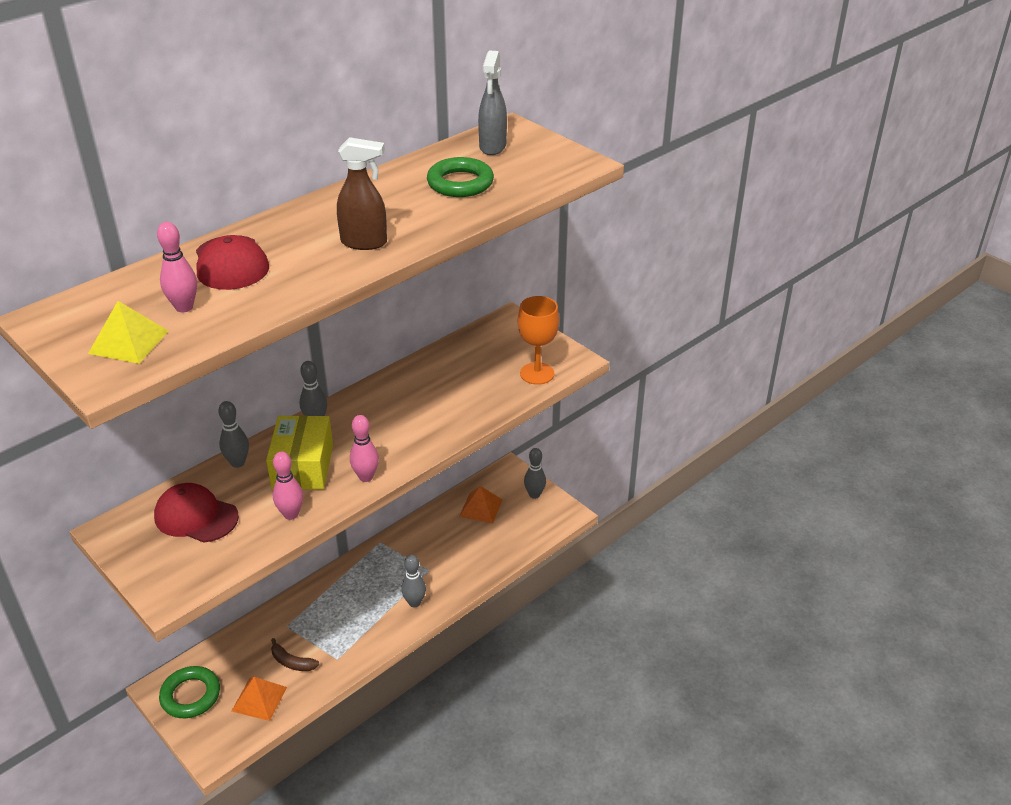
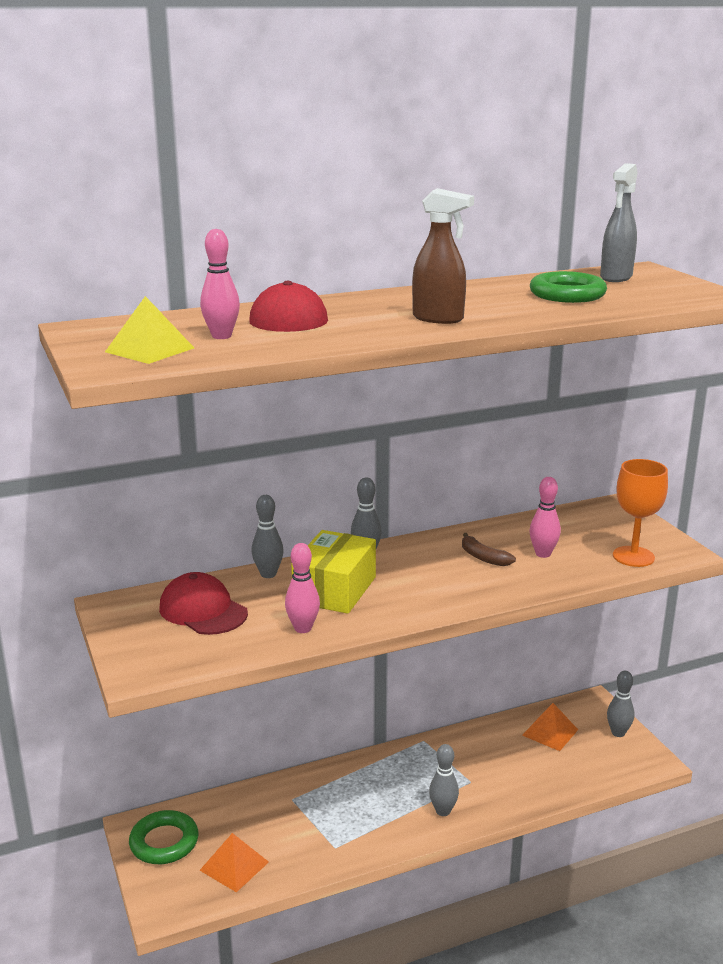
camera: 20 degrees right, 15 degrees down
brown banana [271,638,319,671] -> brown banana moved to [462,533,516,566]
pink bowling pin [350,415,379,482] -> pink bowling pin moved to [529,477,561,558]

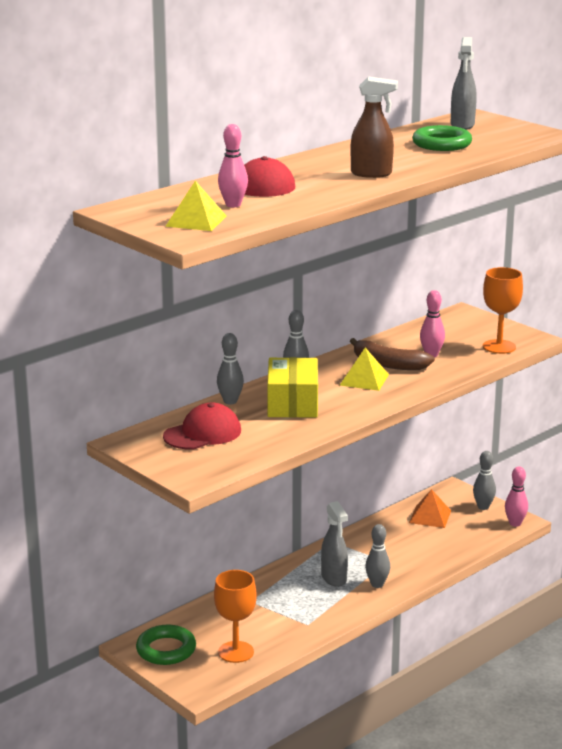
camera: 20 degrees left, 0 degrees up
red cap [159,572,248,635] -> red cap turned 120 degrees clockwise [163,403,241,449]
orange pyramid [200,833,269,892] -> orange goblet [214,570,257,663]
pink bowling pin [285,543,320,633] -> pink bowling pin moved to [505,466,528,527]
brown banana [462,533,516,566] -> brown banana [350,338,435,370], size x1.58
none -> grey spray bottle [321,501,348,587]
none -> yellow pyramid [339,347,389,391]

